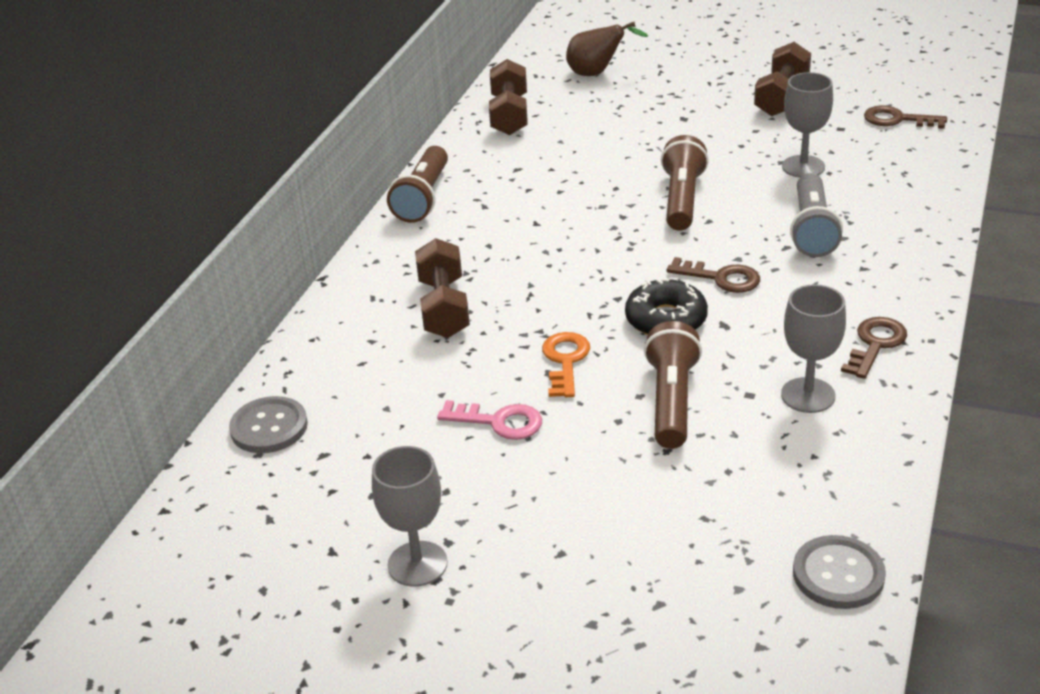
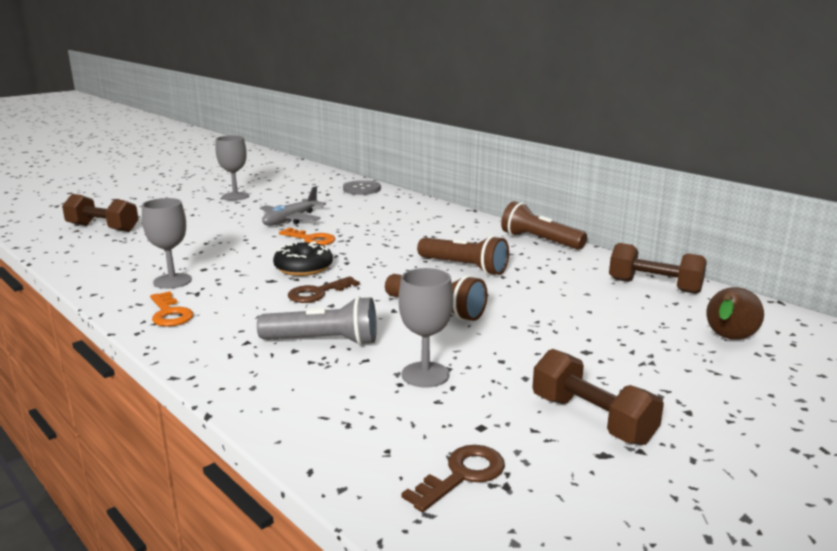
camera: 115 degrees right, 15 degrees down
brown dumbbell [415,238,470,338] -> brown dumbbell moved to [62,194,139,232]
pink key [437,400,542,440] -> grey plane [260,186,326,225]
brown flashlight [644,321,702,449] -> brown flashlight moved to [417,235,509,275]
grey flashlight [790,173,843,257] -> grey flashlight turned 150 degrees clockwise [257,296,377,346]
grey button [793,535,886,609] -> none
brown key [841,317,907,379] -> orange key [150,291,193,327]

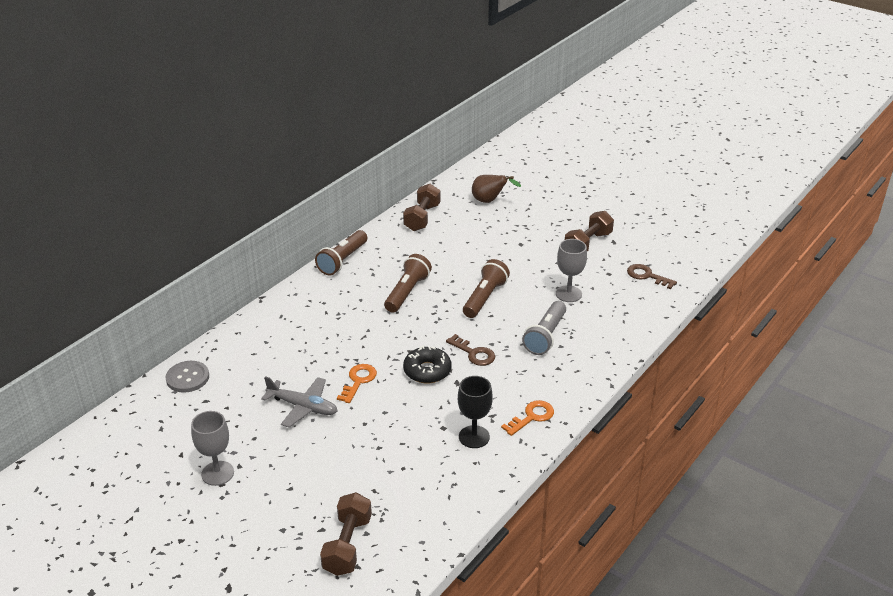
camera: 100 degrees left, 15 degrees up
grey goblet [142,198,192,289] -> black goblet [458,376,493,448]
grey flashlight [257,296,377,346] -> grey flashlight turned 150 degrees counterclockwise [522,301,566,355]

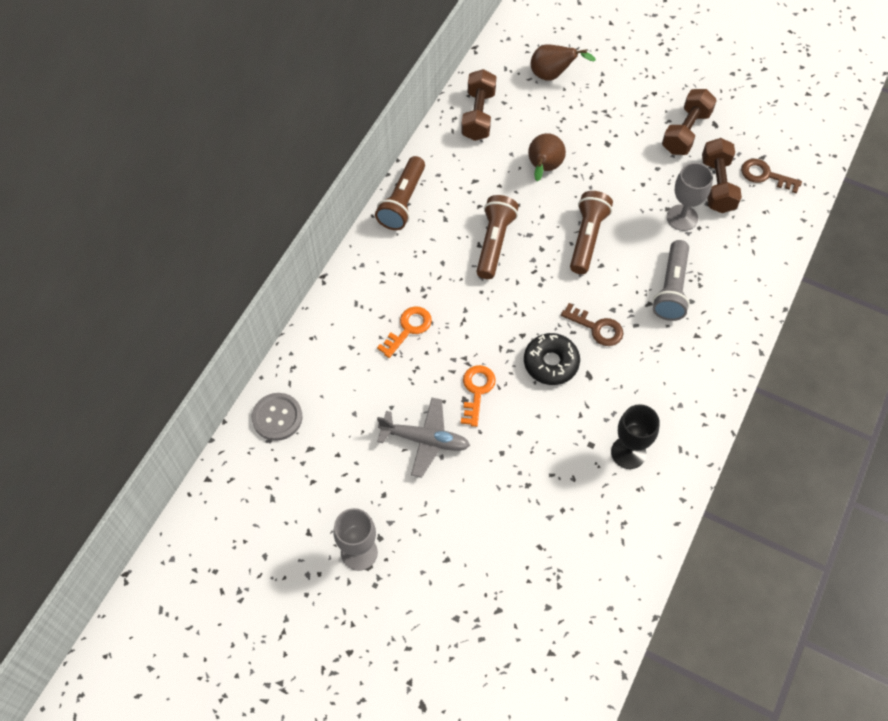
camera: 10 degrees left, 25 degrees up
brown dumbbell [320,492,372,576] -> brown dumbbell moved to [702,138,742,213]
orange key [501,400,554,436] -> orange key moved to [377,306,432,358]
none -> brown pear [528,133,566,181]

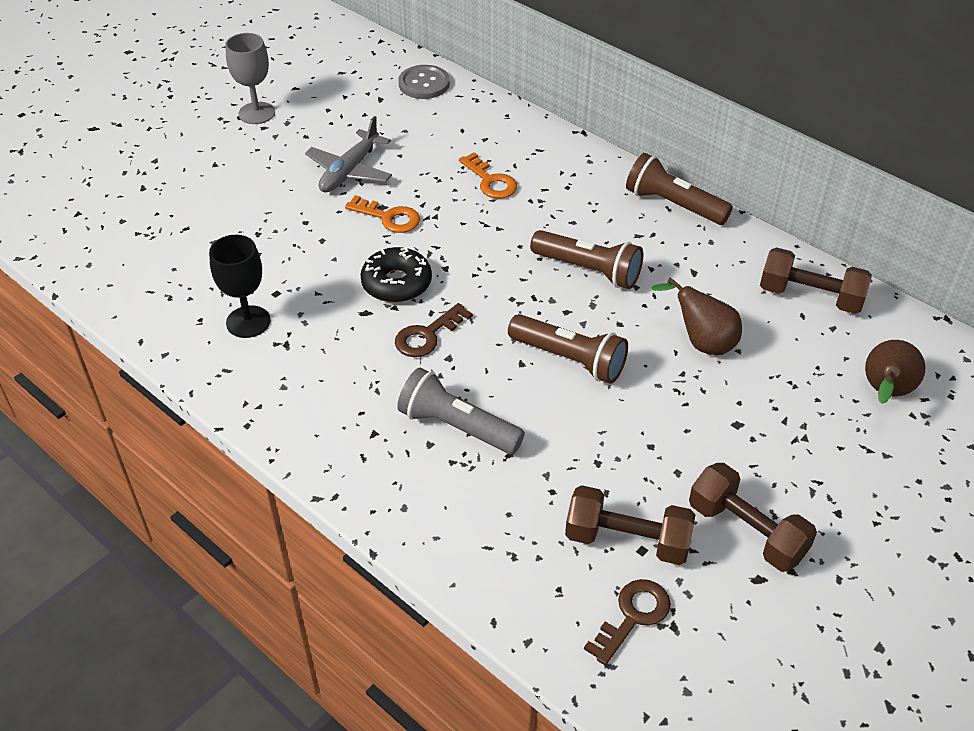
camera: 105 degrees right, 15 degrees down
grey goblet [667,163,713,231] -> none

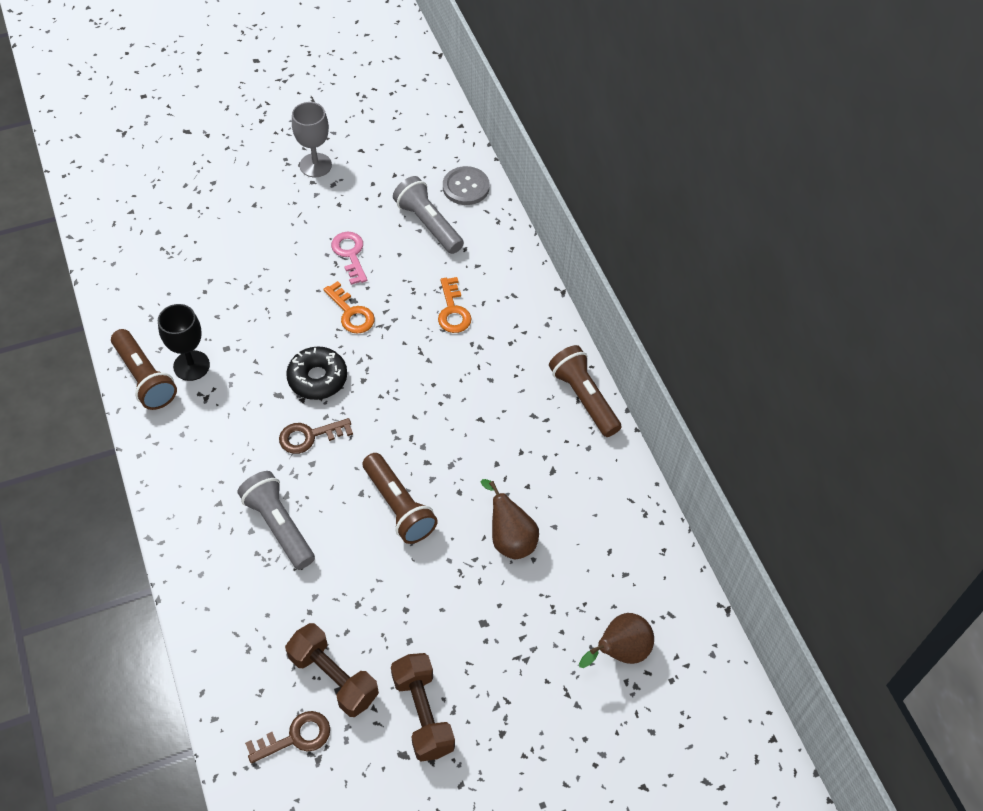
camera: 25 degrees right, 10 degrees up
grey plane [305,116,392,193] -> pink key [331,232,367,285]
brown flashlight [530,230,643,289] -> brown flashlight moved to [111,329,177,410]
brown dumbbell [760,247,872,314] -> none
none -> grey flashlight [393,176,464,254]

